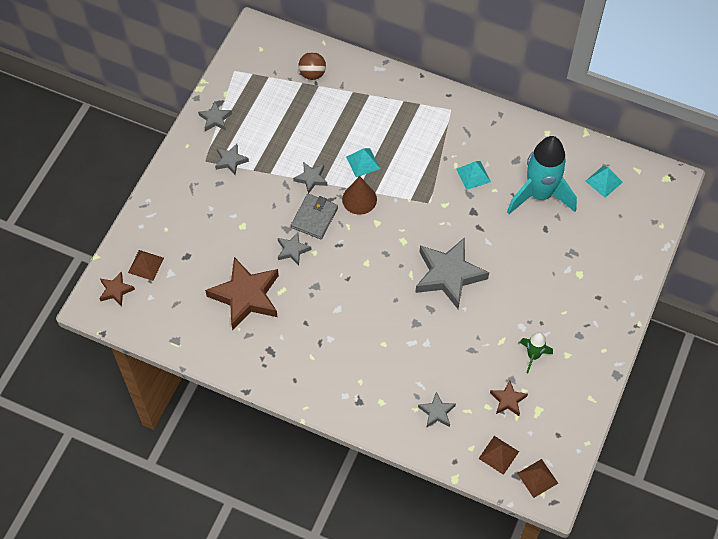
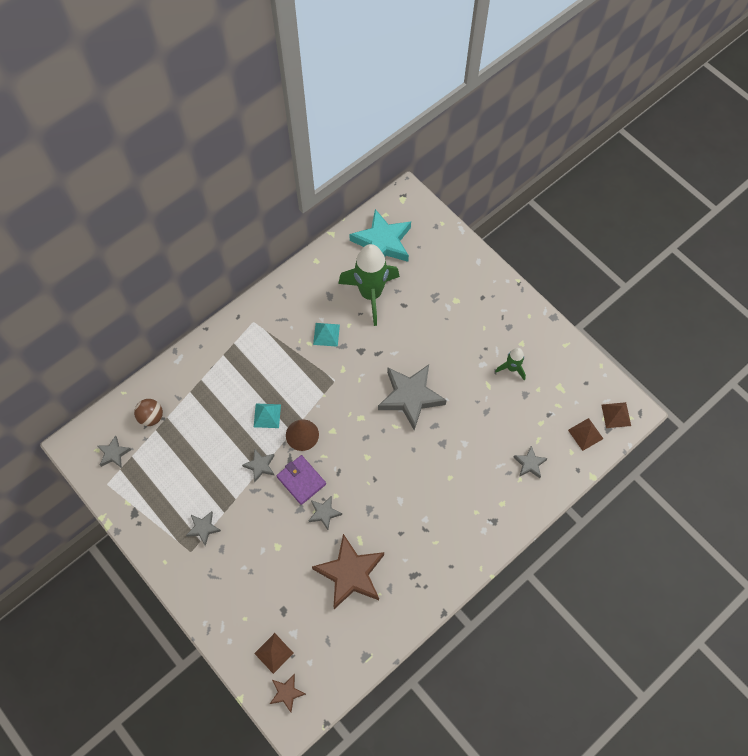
camera: 65 degrees left, 5 degrees up
grey star [198,102,232,131] -> grey star moved to [97,435,131,468]
grey wallet [291,194,338,239] -> purple wallet [276,455,326,505]
brown star [490,380,528,416] -> none
turquoise rocket [507,136,577,214] -> green rocket [338,244,400,326]
turquoise pyramid [586,166,623,198] -> turquoise star [349,209,411,262]

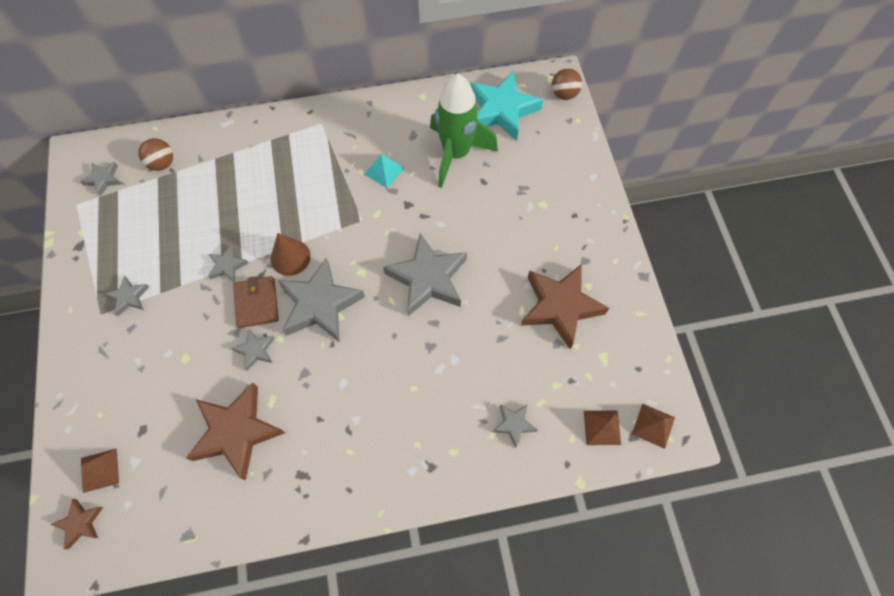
camera: 30 degrees right, 0 degrees up
turquoise pyramid [254,404,281,428] -> none
purple wallet [276,455,326,505] -> brown wallet [233,276,279,328]
green rocket [495,348,526,380] -> brown star [521,264,609,349]
none -> grey star [278,257,365,341]
none -> brown ball [552,68,582,100]

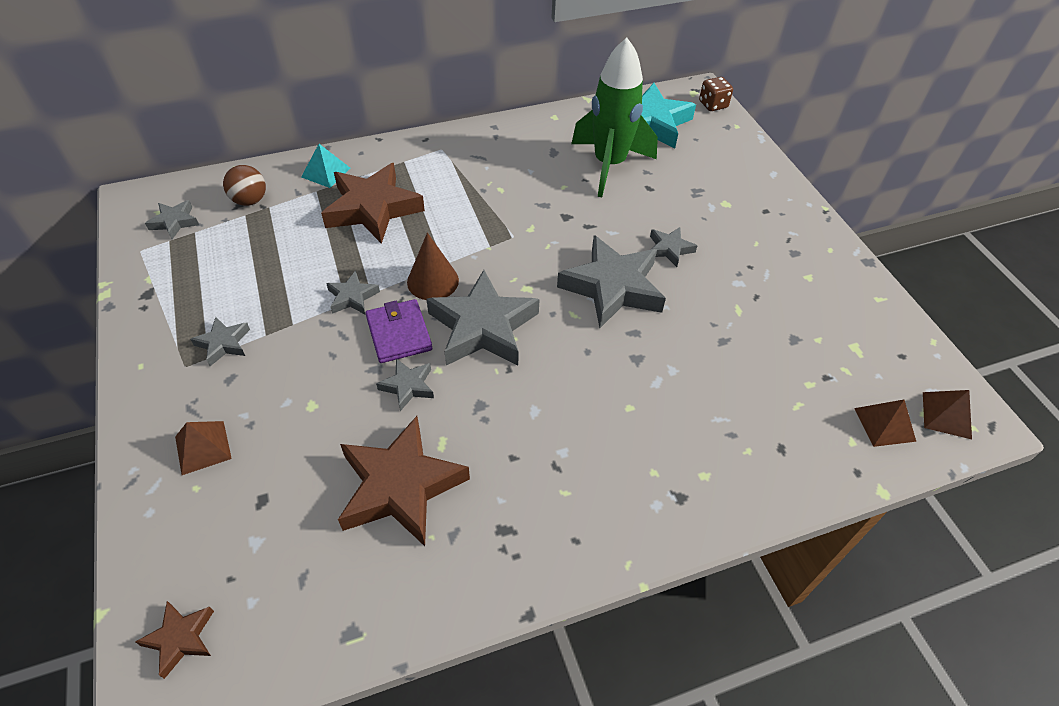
camera: 10 degrees left, 15 degrees down
brown pyramid [81,449,119,493] -> brown pyramid moved to [175,421,232,475]
brown wallet [233,276,279,328] -> purple wallet [365,299,432,363]
turquoise pyramid [364,154,404,188] -> turquoise pyramid moved to [301,144,350,188]
grey star [493,404,538,448] -> grey star moved to [650,227,697,267]
brown star [521,264,609,349] -> brown star moved to [321,163,425,244]
brown ball [552,68,582,100] -> brown dice [699,77,733,111]

